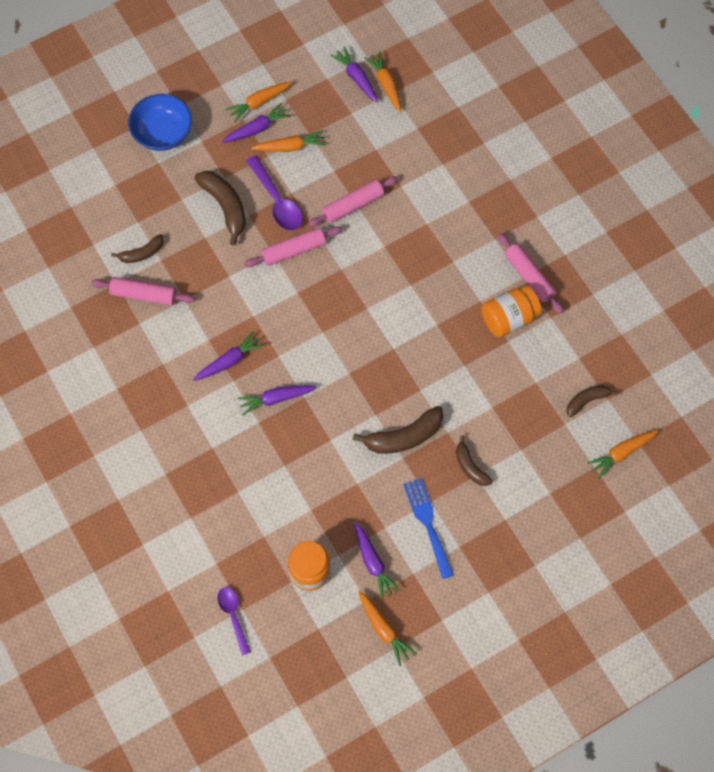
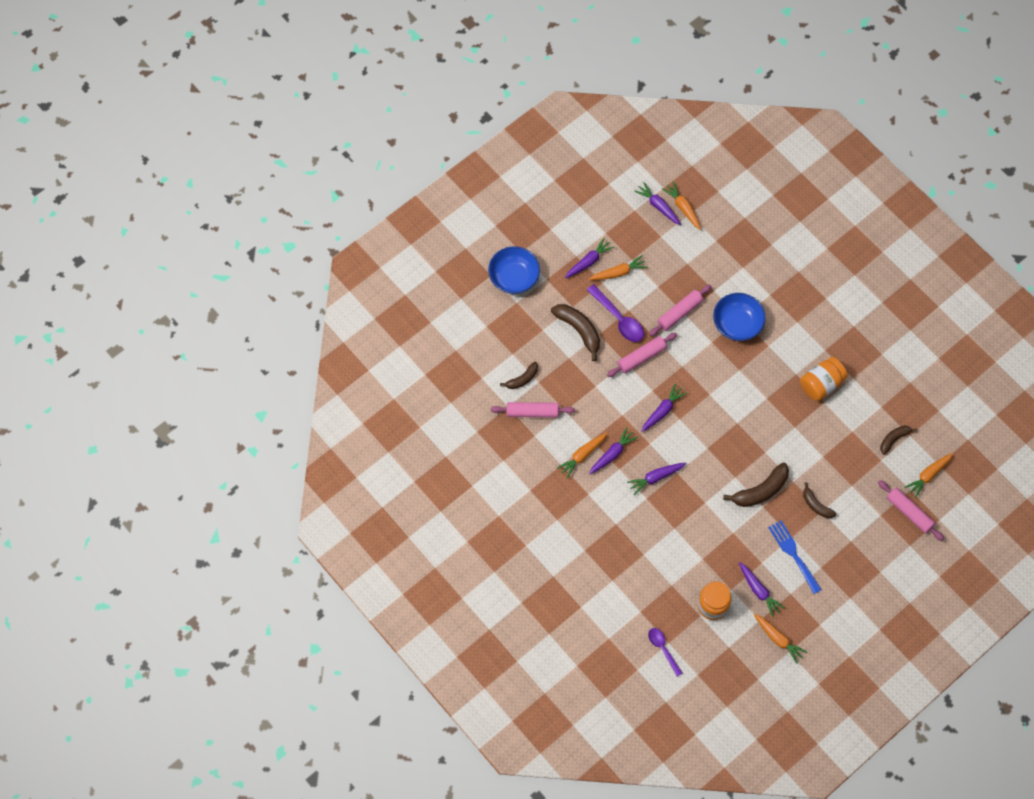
camera: 10 degrees left, 0 degrees up
orange carrot [225,81,292,122] -> orange carrot moved to [557,433,607,478]
pink rolling pin [498,233,563,314] -> pink rolling pin moved to [878,480,944,541]
none -> purple carrot [641,384,687,432]
none -> blue bowl [713,293,766,341]

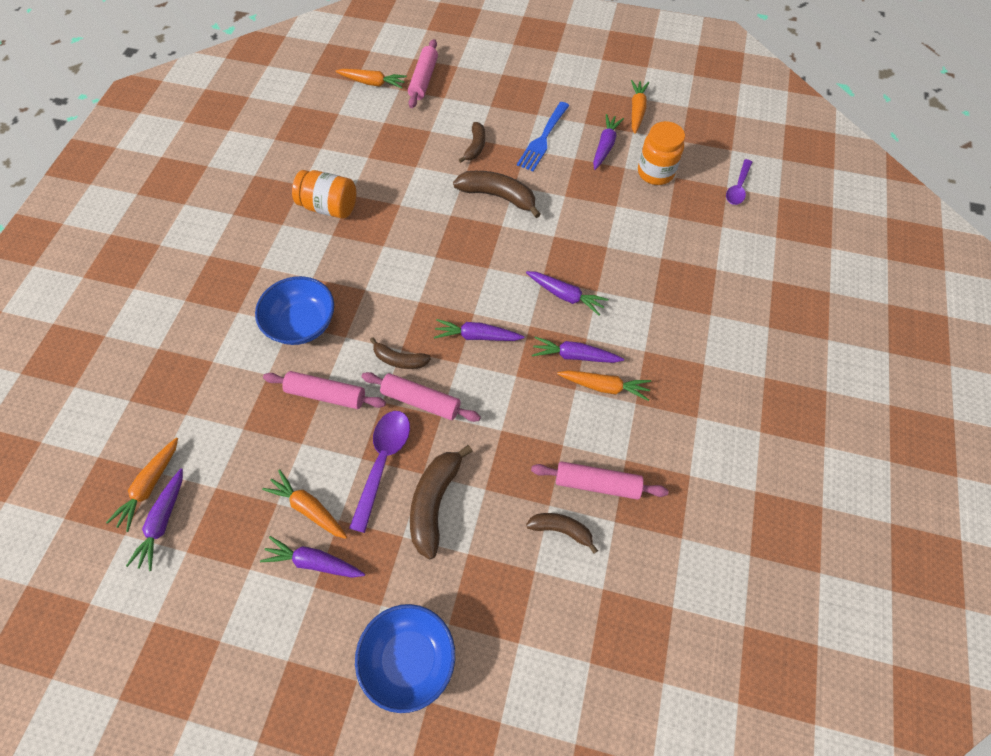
camera: 125 degrees left, 5 degrees down
pink rolling pin [491,402,575,417] -> pink rolling pin turned 45 degrees counterclockwise [531,461,669,500]
brown banana [880,425,917,455] -> brown banana moved to [370,337,431,369]

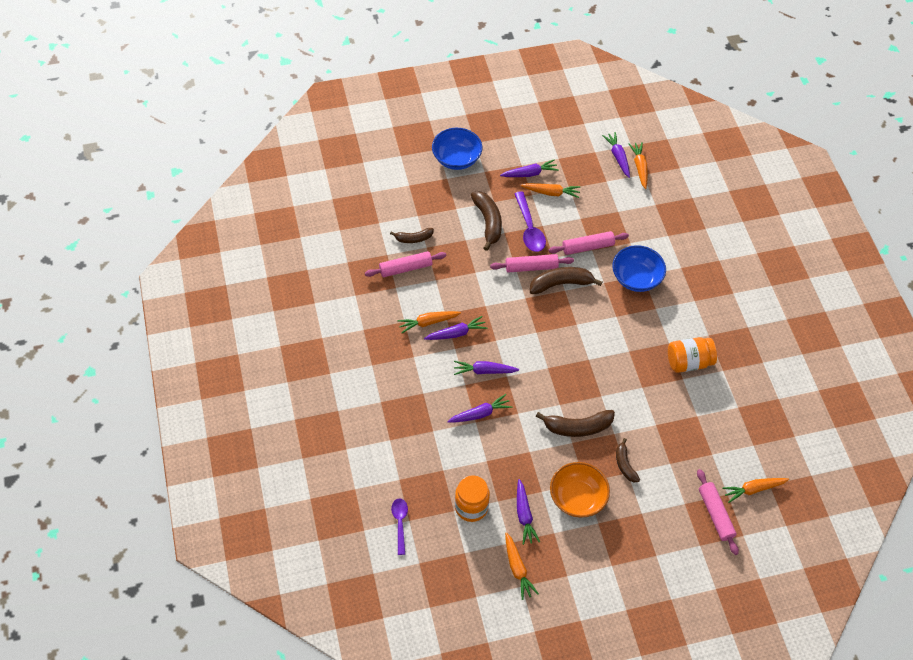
camera: 150 degrees right, 5 degrees down
brown banana [370,337,431,369] -> brown banana [530,267,602,294], size x1.64
purple carrot [434,319,524,341] -> purple carrot moved to [447,394,512,423]
blue fork [517,102,569,171] -> orange bowl [550,462,610,518]

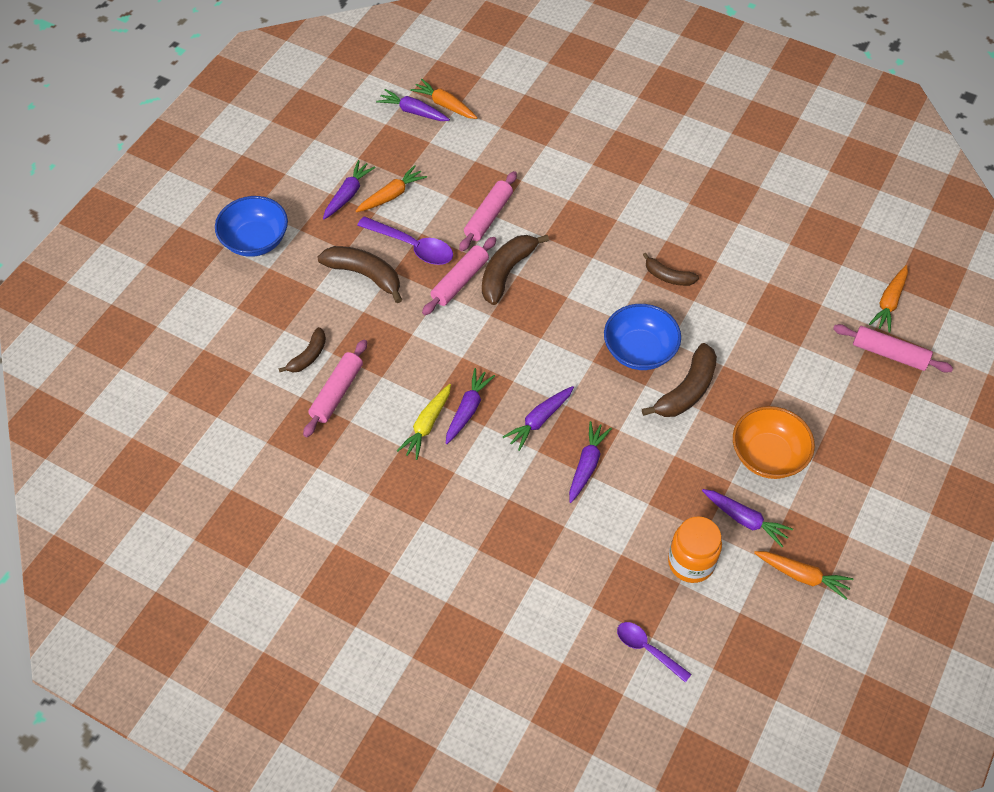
camera: 45 degrees left, 0 degrees up
orange carrot [398,311,461,333] -> yellow carrot [397,384,451,460]
blue bowl [612,245,666,292] -> blue bowl moved to [604,304,681,370]
brown banana [616,438,640,482] -> brown banana moved to [643,253,699,286]
orange jar [668,337,717,373] -> none

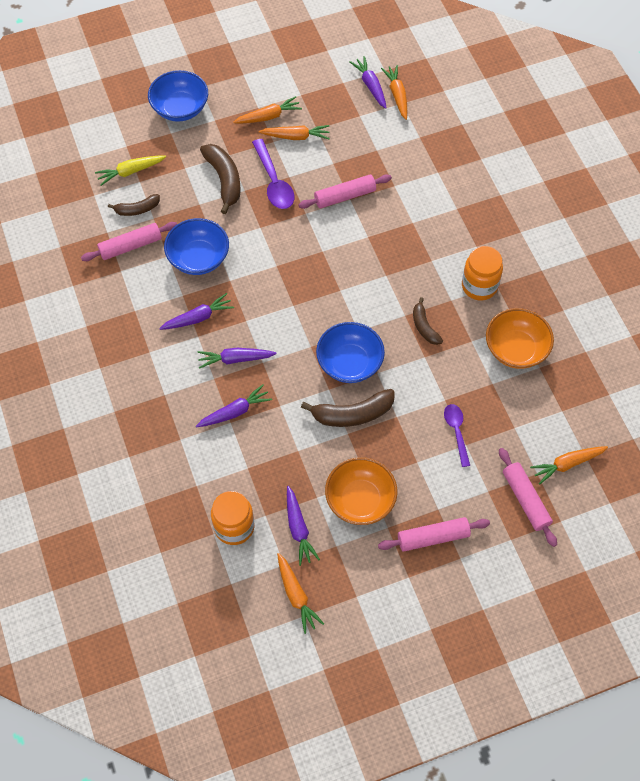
camera: 40 degrees right, 5 degrees up
purple carrot [323,160,376,219] -> orange carrot [233,96,302,124]
yellow carrot [397,384,451,460] -> yellow carrot moved to [95,156,166,186]
pink rolling pin [422,237,496,315] -> pink rolling pin moved to [378,517,490,551]
brown banana [482,235,549,305] -> none
purple spoon [617,622,692,683] -> purple spoon moved to [444,404,470,467]
none -> blue bowl [164,218,229,275]
none -> orange jar [462,246,503,301]
none -> orange bowl [486,308,554,369]

